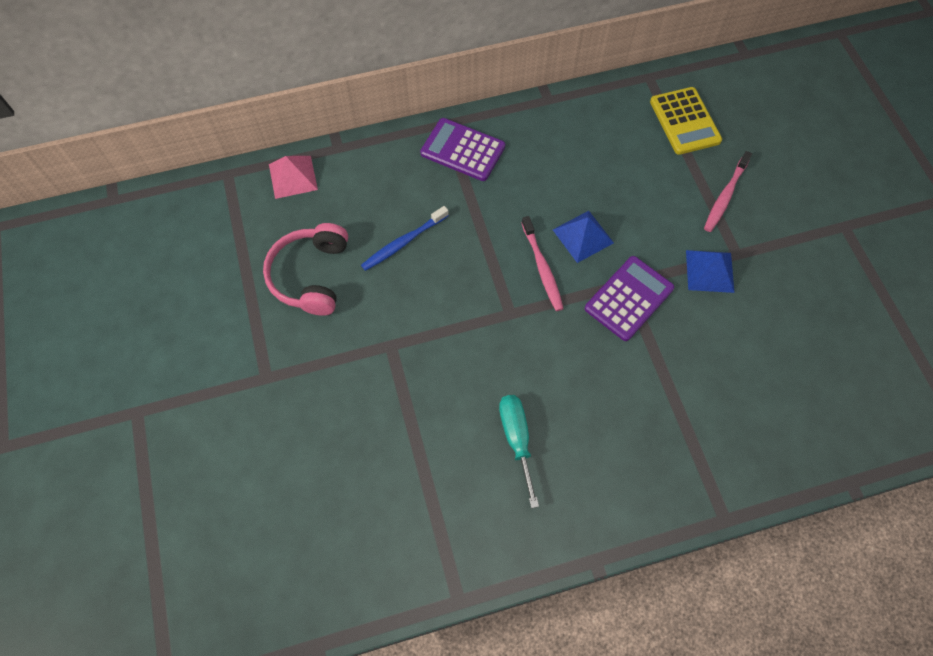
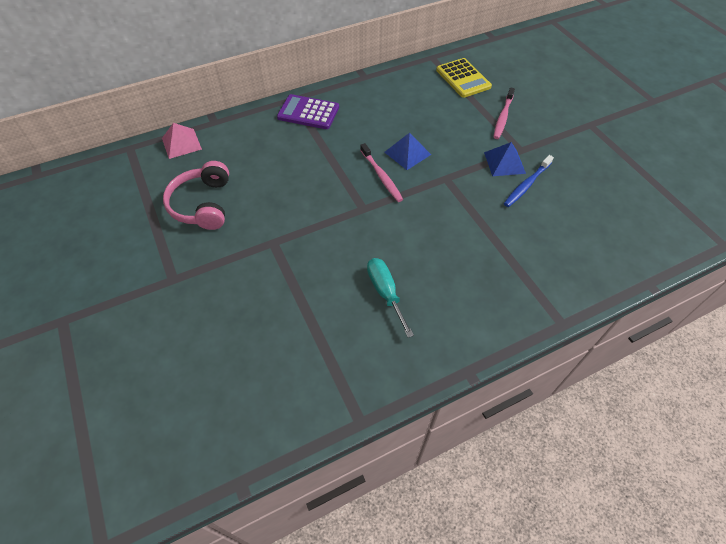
camera: 10 degrees left, 10 degrees down
blue toothbrush [361,206,449,271] -> blue toothbrush moved to [504,155,554,207]
purple calculator [585,256,674,341] -> none

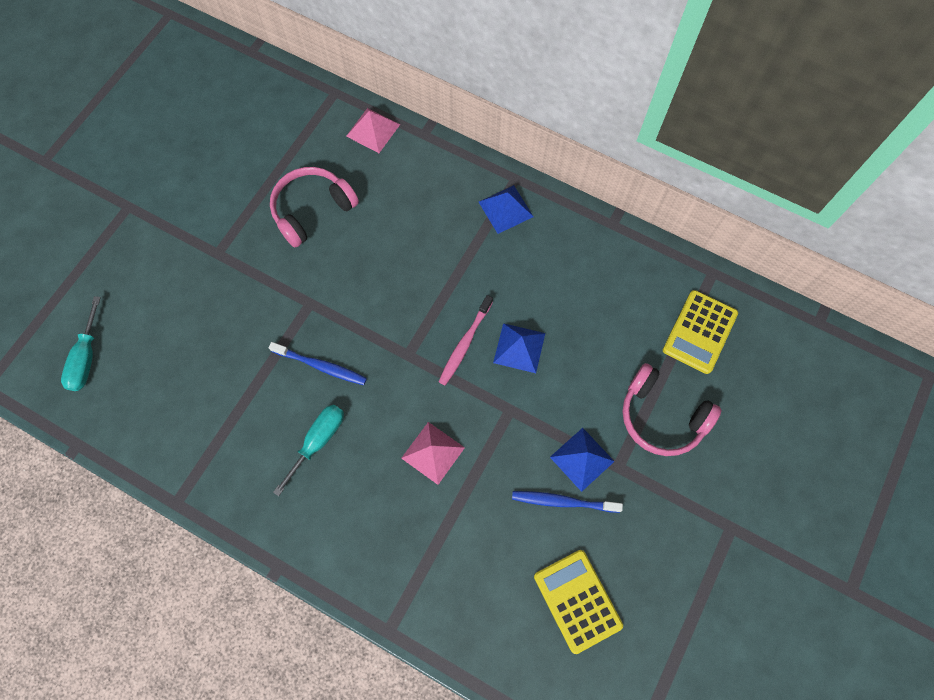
camera: 55 degrees right, 15 degrees up
purple calculator [277,94,339,129] -> blue pyramid [479,185,534,234]
pink toothbrush [493,88,515,139] -> pink headphones [622,363,722,456]
none -> turquoise screwdriver [61,296,101,391]
none -> blue toothbrush [269,342,367,385]
none -> pink pyramid [401,422,465,485]
none -> yellow calculator [534,550,623,654]

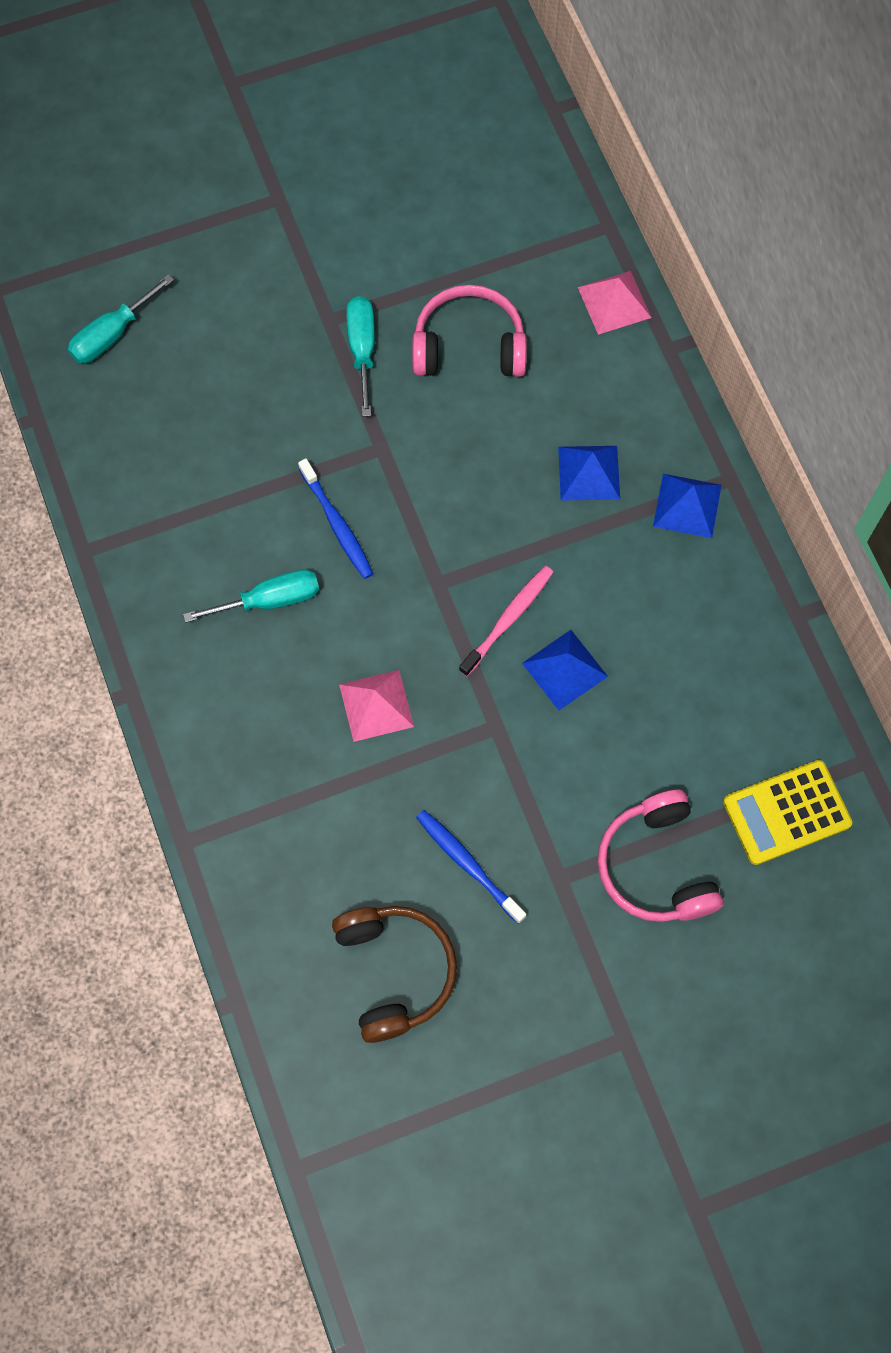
camera: 40 degrees right, 0 degrees up
pink toothbrush [439,295,493,386] -> pink toothbrush turned 150 degrees clockwise [459,566,553,677]
yellow calculator [534,550,623,654] -> brown headphones [332,906,457,1043]
blue pyramid [550,428,615,492] -> blue pyramid moved to [558,446,620,501]
none -> turquoise screwdriver [346,296,375,417]

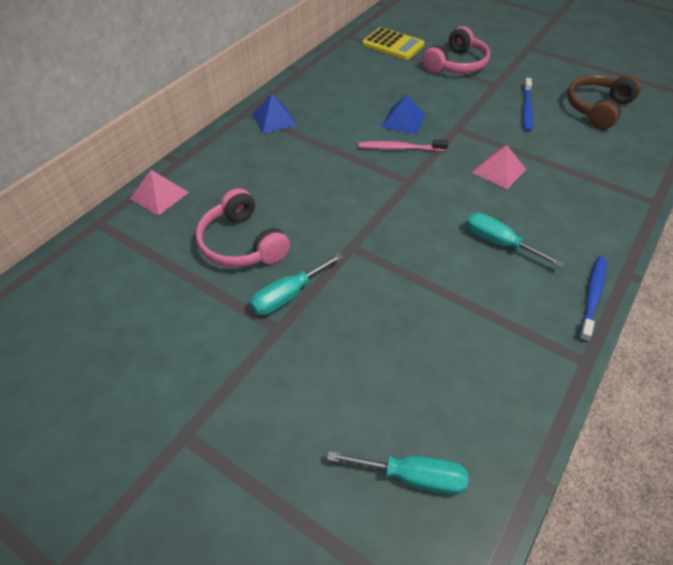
camera: 125 degrees left, 20 degrees down
blue toothbrush [298,459,374,579] -> blue toothbrush moved to [579,257,606,342]
blue pyramid [558,446,620,501] -> none

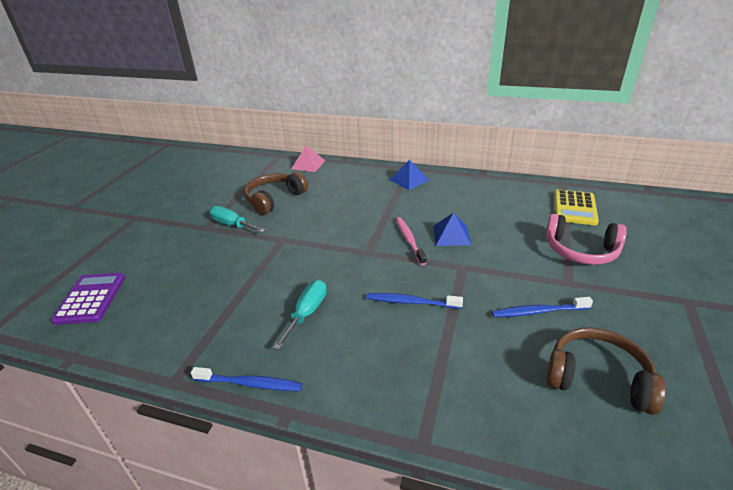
camera: 75 degrees right, 15 degrees down
pink headphones [196,188,290,267] -> brown headphones [244,172,308,215]
turquoise screwdriver [327,451,468,495] -> purple calculator [51,273,125,325]
pink pyramid [472,145,526,190] -> blue toothbrush [366,293,463,309]

